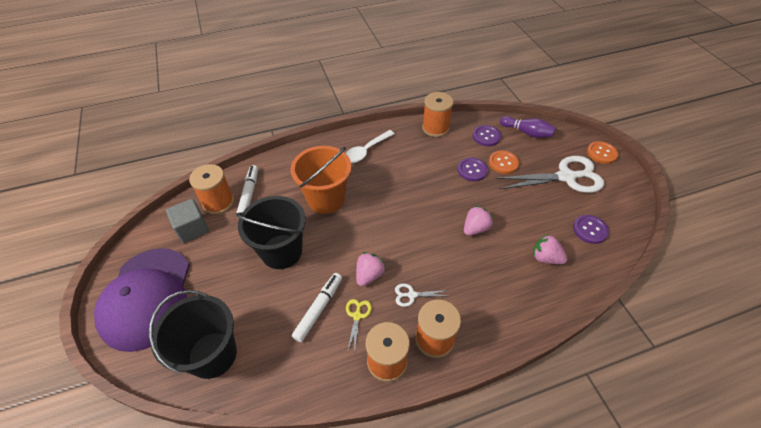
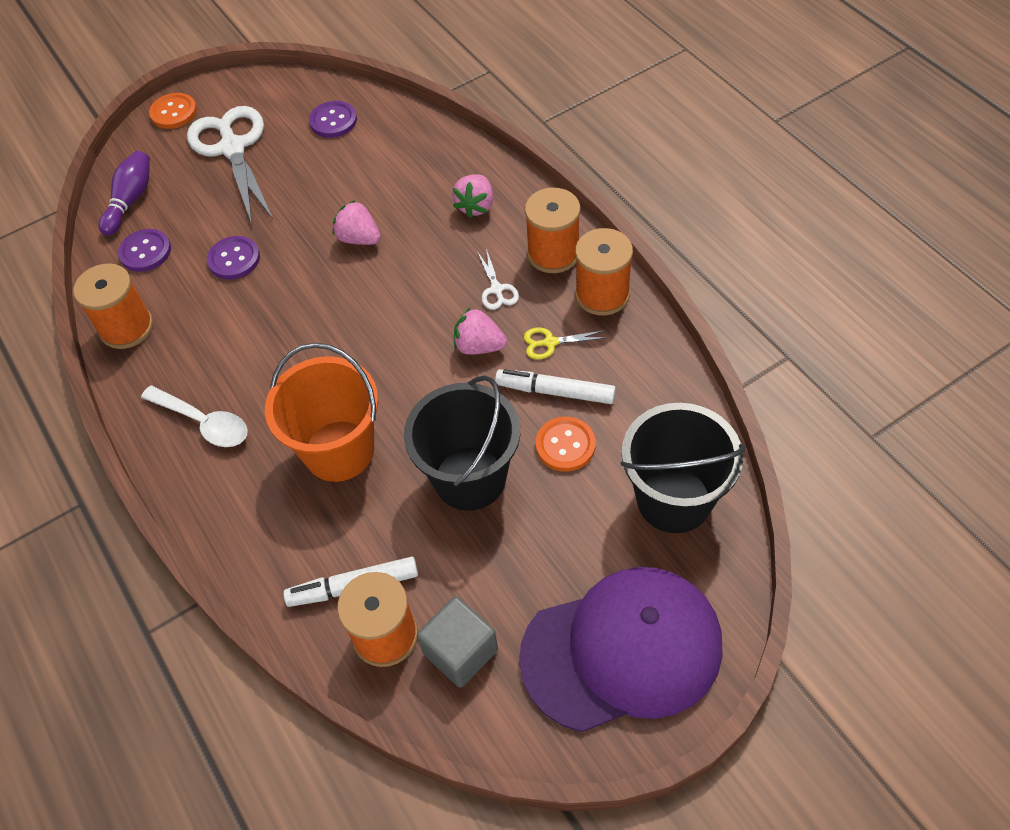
camera: 100 degrees left, 5 degrees up
orange button [489,150,519,174] -> orange button moved to [536,417,596,472]
pink strawberry [533,234,567,264] -> pink strawberry moved to [452,174,493,218]

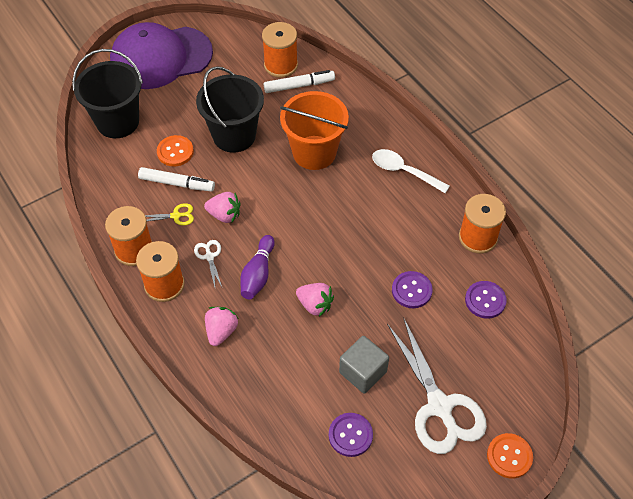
camera: 175 degrees right, 0 degrees up
purple bowling pin [99,151,150,236] -> purple bowling pin moved to [240,235,275,299]
grey cube [417,596,498,688] -> grey cube moved to [339,336,389,394]

